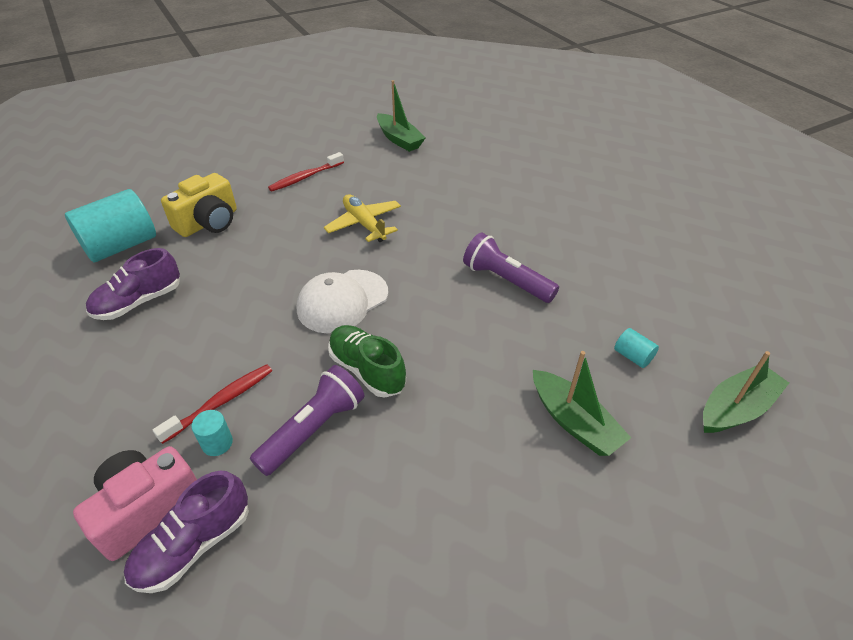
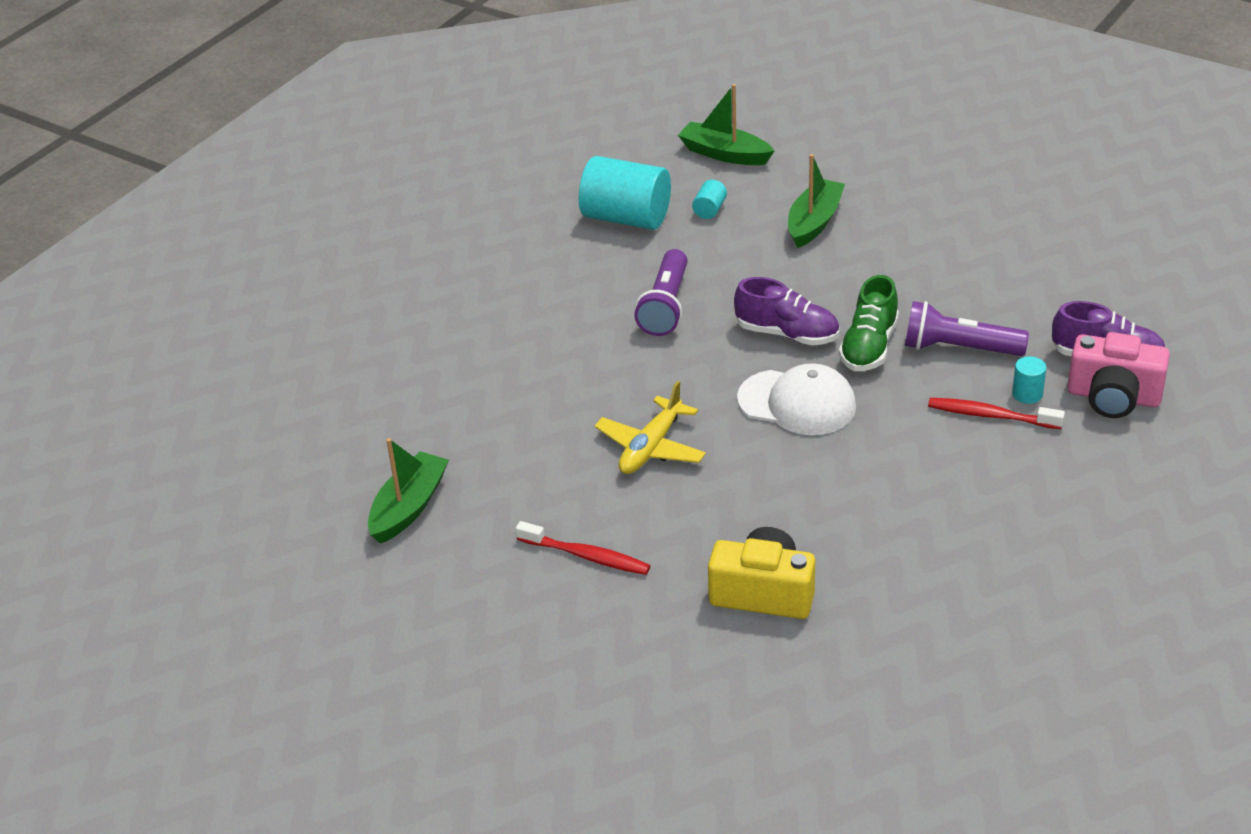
camera: 115 degrees left, 5 degrees down
turquoise cylinder [65,189,156,262] -> turquoise cylinder moved to [579,156,671,230]
purple shoe [86,248,180,320] -> purple shoe moved to [734,277,839,345]

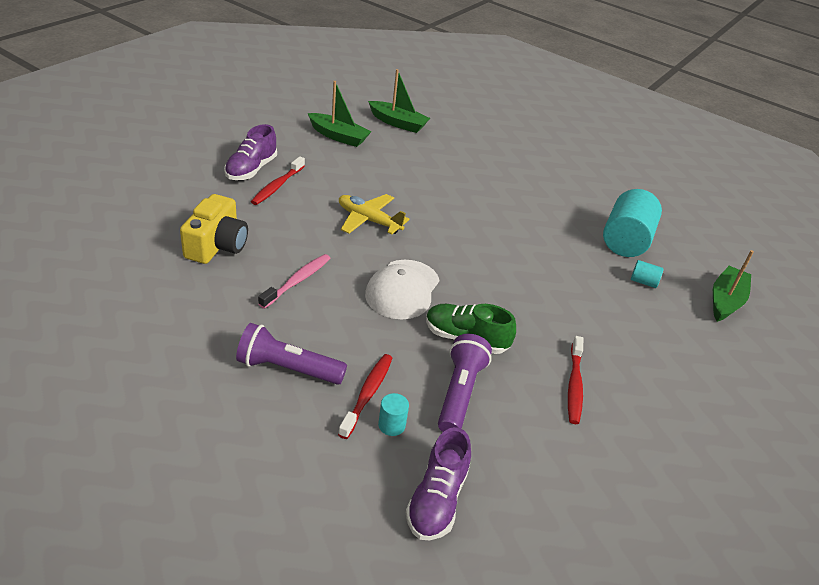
camera: 85 degrees right, 0 degrees up
purple flashlight [634,249,688,336] -> purple flashlight moved to [236,323,347,385]
purple shoe [734,277,839,345] -> purple shoe moved to [224,124,277,180]
green boat [788,154,845,248] -> green boat moved to [368,69,430,133]
pink camera [1067,332,1170,418] -> none
none -> pink toothbrush [258,254,331,309]
none -> red toothbrush [568,336,583,424]

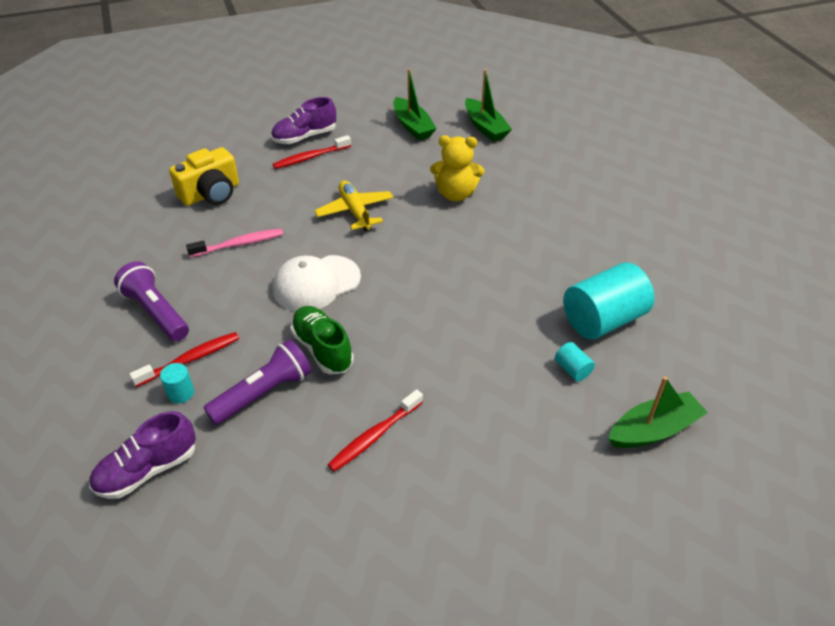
camera: 40 degrees right, 5 degrees up
none -> yellow teddy bear [430,135,484,201]

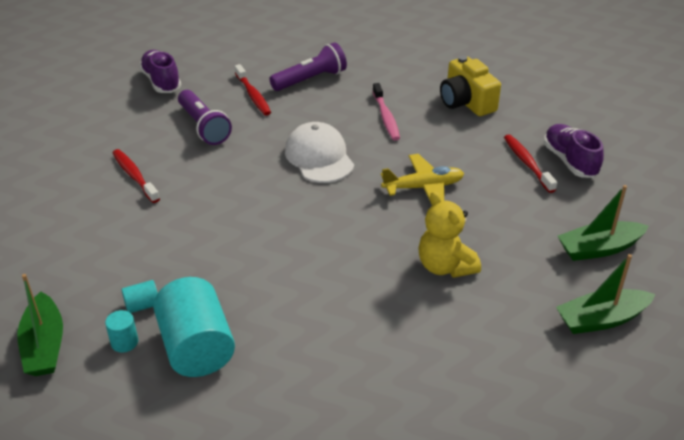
camera: 100 degrees right, 5 degrees down
turquoise cylinder [160,363,194,403] -> turquoise cylinder moved to [105,310,138,353]
green shoe [290,306,354,375] -> none
yellow teddy bear [430,135,484,201] -> yellow teddy bear turned 45 degrees counterclockwise [418,191,481,278]

